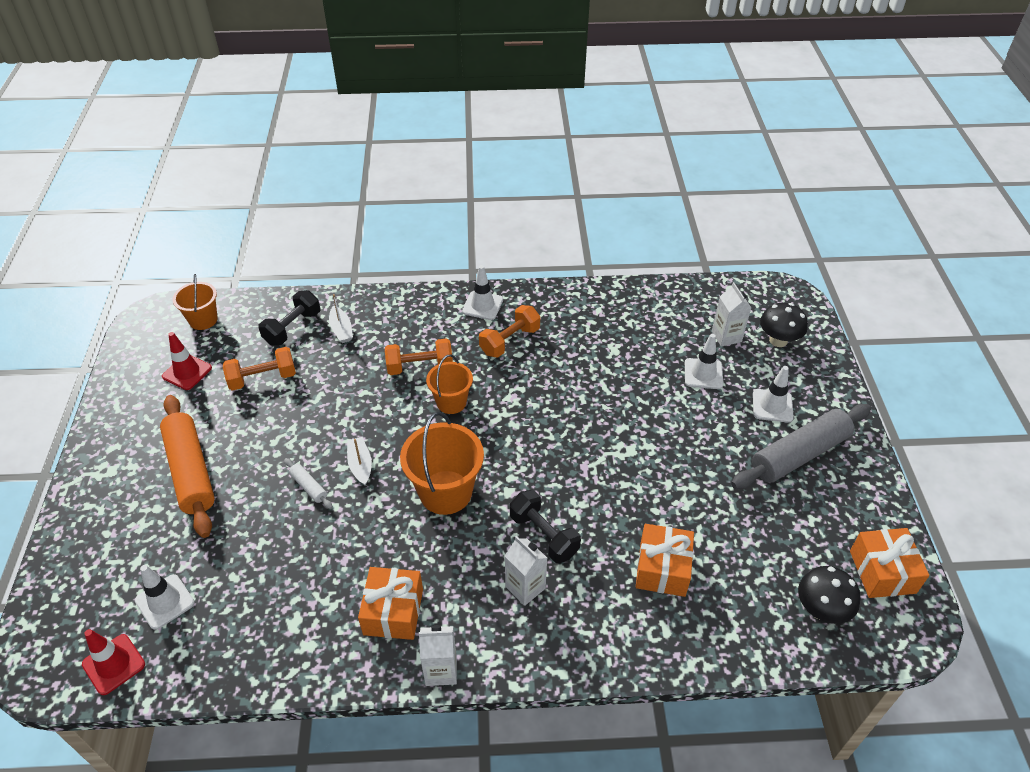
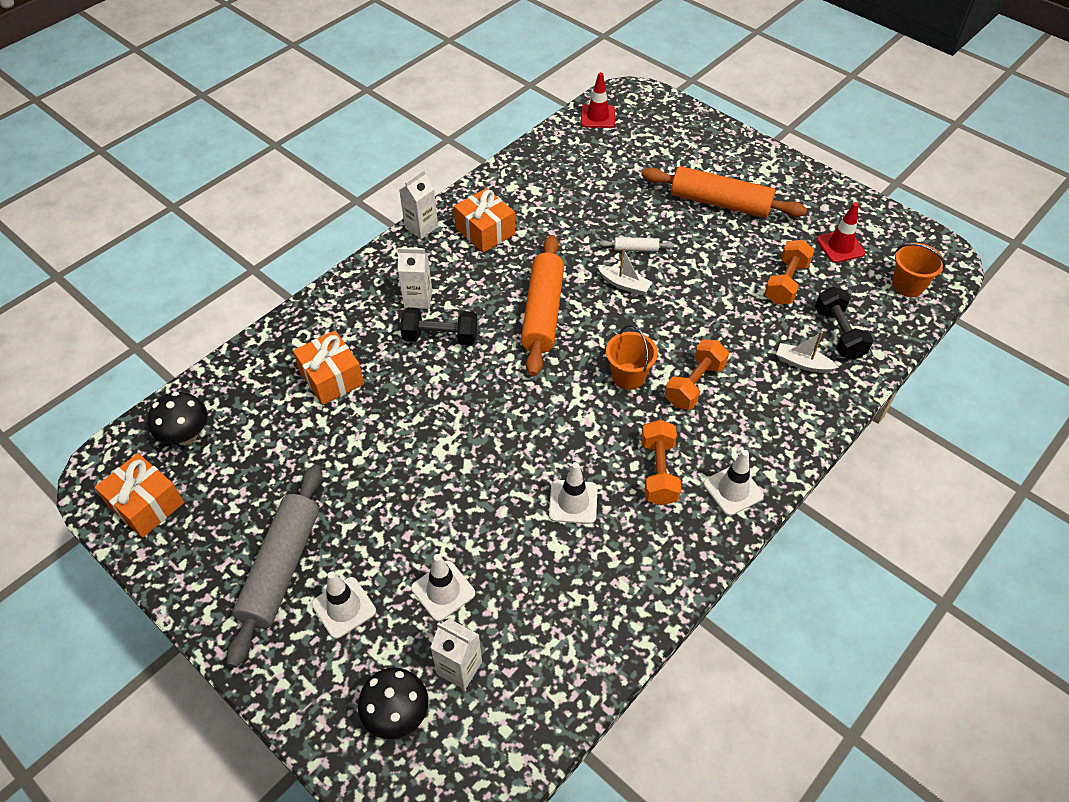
camera: 135 degrees right, 5 degrees up
white traffic cone [135,565,194,630] -> white traffic cone moved to [549,462,598,524]
orange bucket [400,412,484,515] -> orange rolling pin [521,235,564,376]

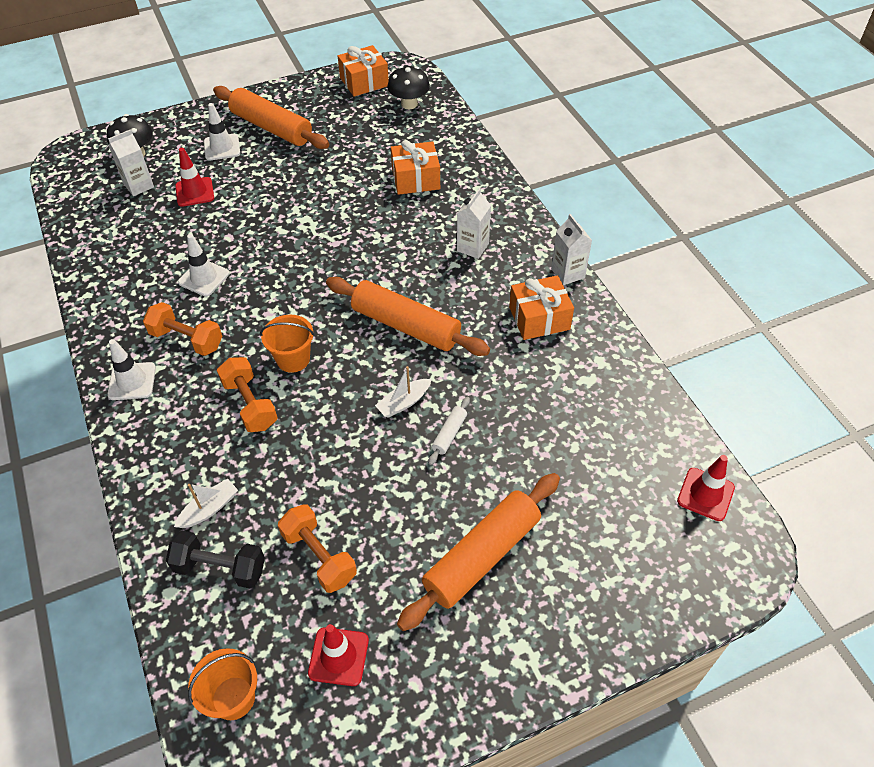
camera: 115 degrees right, 0 degrees up
grey rolling pin [227,465,322,668] -> orange rolling pin [213,86,329,149]
black dumbbell [400,307,477,346] -> none
white traffic cone [411,554,475,621] -> red traffic cone [175,148,214,207]

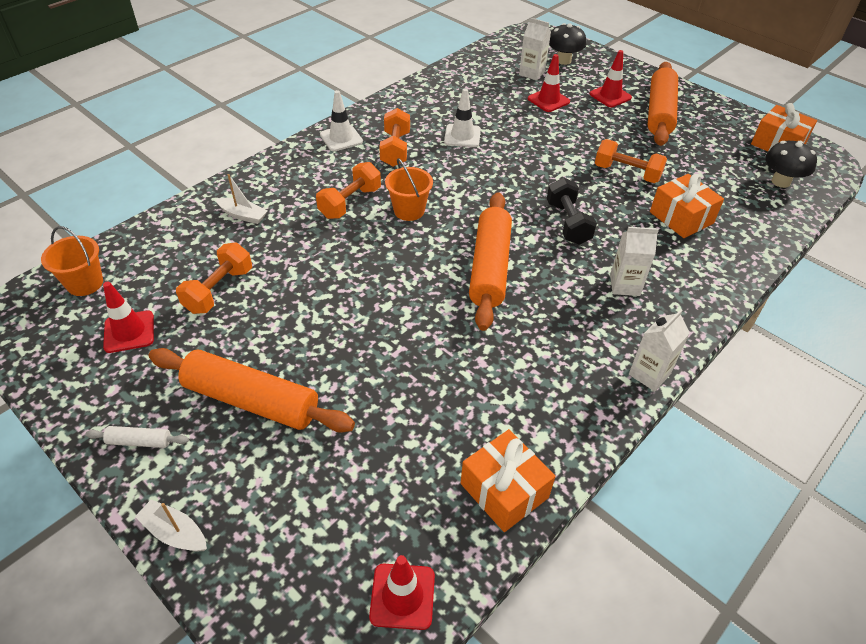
camera: 65 degrees right, 5 degrees down
black dumbbell [166,531,265,589] -> black dumbbell moved to [547,178,597,245]
white traffic cone [204,103,240,160] -> red traffic cone [589,50,632,107]
white boat [375,366,432,418] -> white boat moved to [135,499,207,551]
white rolling pin [429,397,470,465] -> white rolling pin moved to [85,426,189,448]
orange gift [509,275,574,340] -> orange gift moved to [461,429,556,532]
none -> orange dumbbell [595,139,667,183]

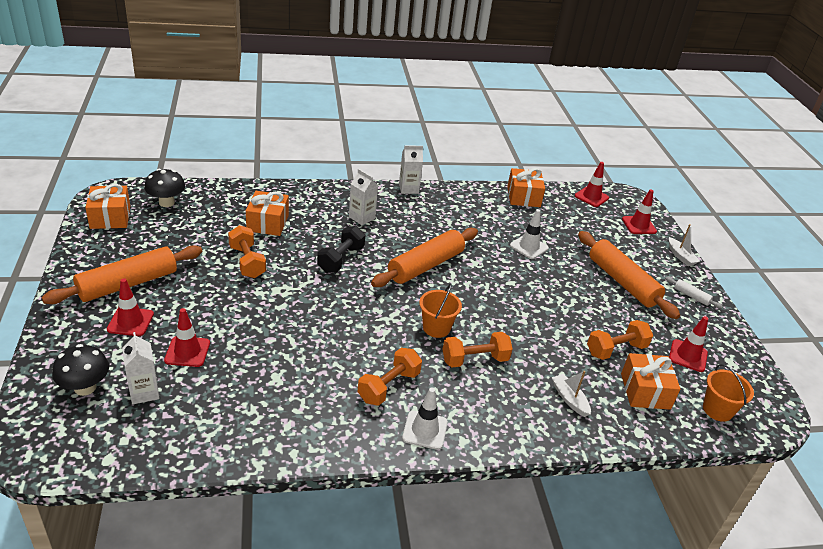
camera: 145 degrees left, 10 degrees down
white traffic cone [444,88,481,147] -> white traffic cone moved to [510,209,549,259]
none -> orange gift [621,353,681,410]
none -> red traffic cone [622,189,657,234]

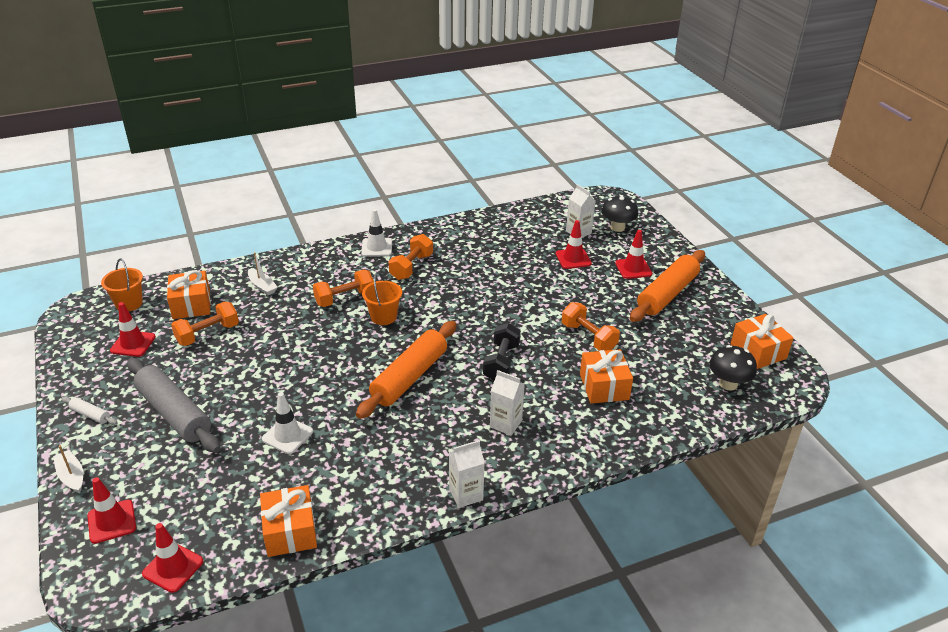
camera: 170 degrees right, 0 degrees up
orange rolling pin [578,231,680,319] -> grey rolling pin [127,358,220,453]

